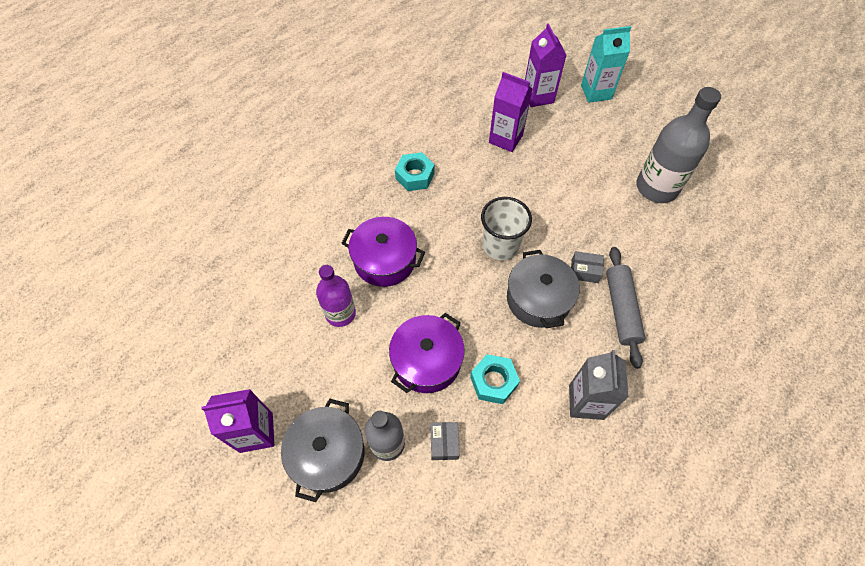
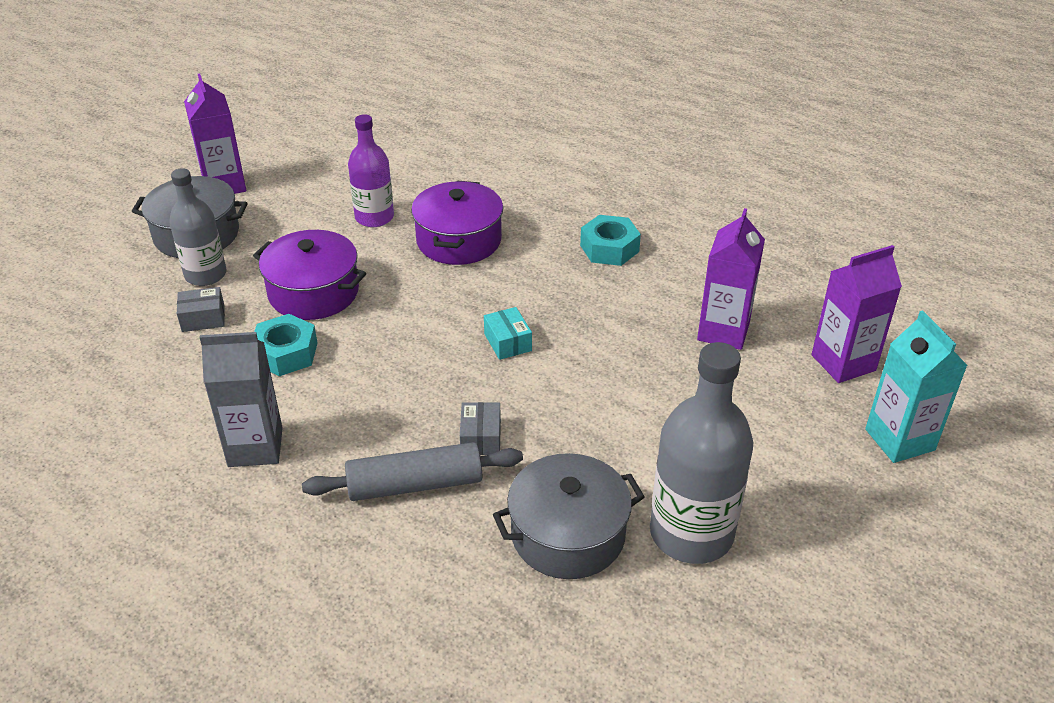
camera: 80 degrees right, 20 degrees down
white cup [481,197,532,260] -> turquoise box [484,307,532,360]
grey pot [507,250,580,328] -> grey pot moved to [493,453,645,579]

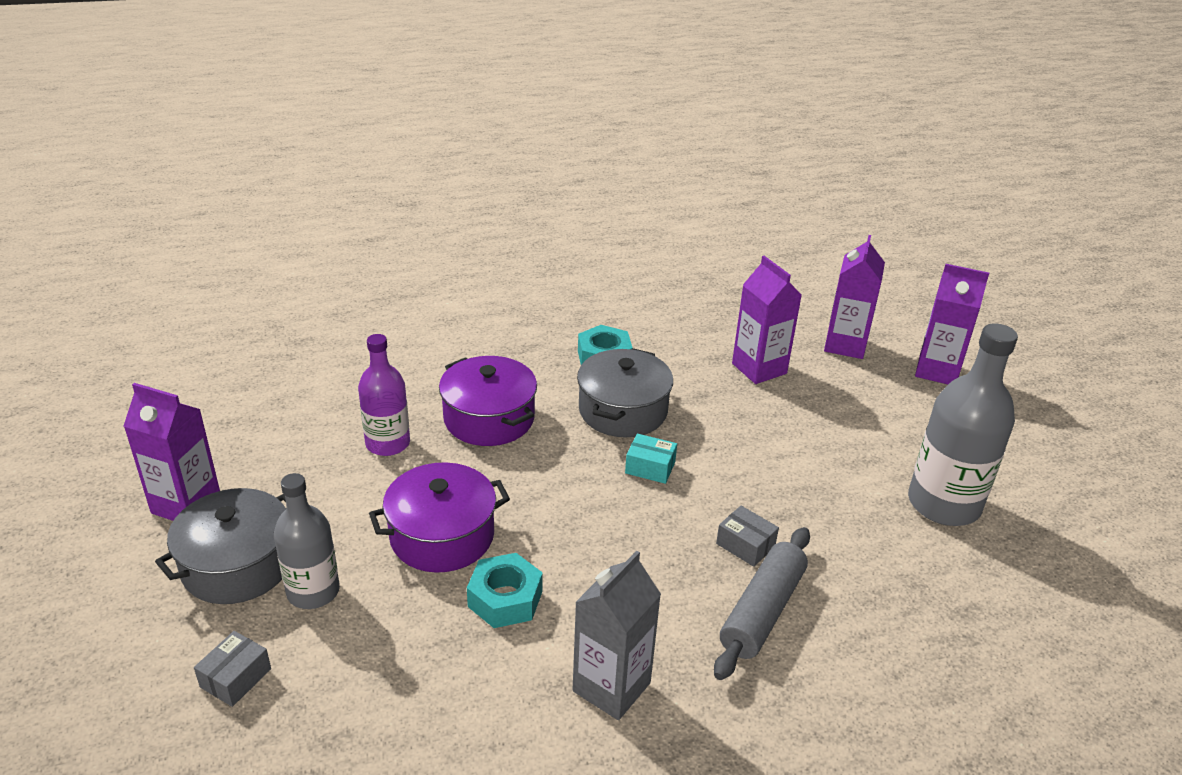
camera: 50 degrees left, 5 degrees down
grey box [177,287,225,332] -> grey box moved to [194,631,271,707]
grey pot [493,453,645,579] -> grey pot moved to [577,348,673,437]
turquoise carton [865,310,968,463] -> purple carton [915,264,989,384]

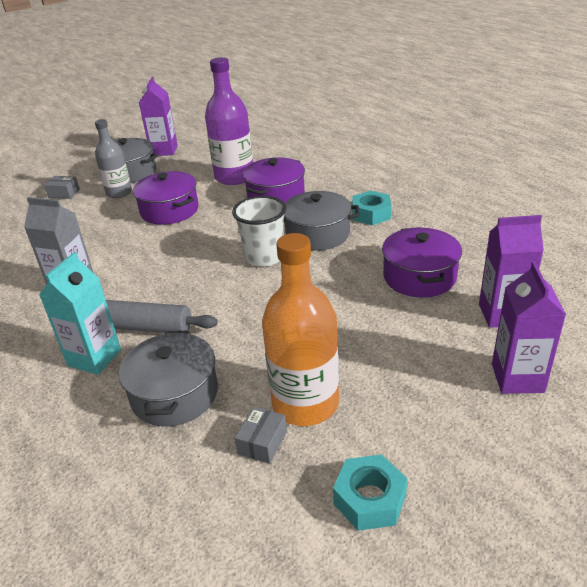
camera: 75 degrees right, 0 degrees up
purple bottle [358,334,410,456] -> purple bottle [205,57,253,185], size x1.57
turquoise nut [467,553,543,628] -> turquoise nut moved to [333,454,407,531]
turquoise box [625,433,677,484] -> white cup [232,196,286,267]
grey box [716,506,779,567] -> grey box moved to [235,407,287,464]
purple carton [732,256,802,384] -> purple pot [382,227,462,298]
grey bottle [908,323,1018,526] -> orange bottle [262,233,339,426]
none -> turquoise carton [39,252,121,375]
none -> grey pot [119,330,218,427]

